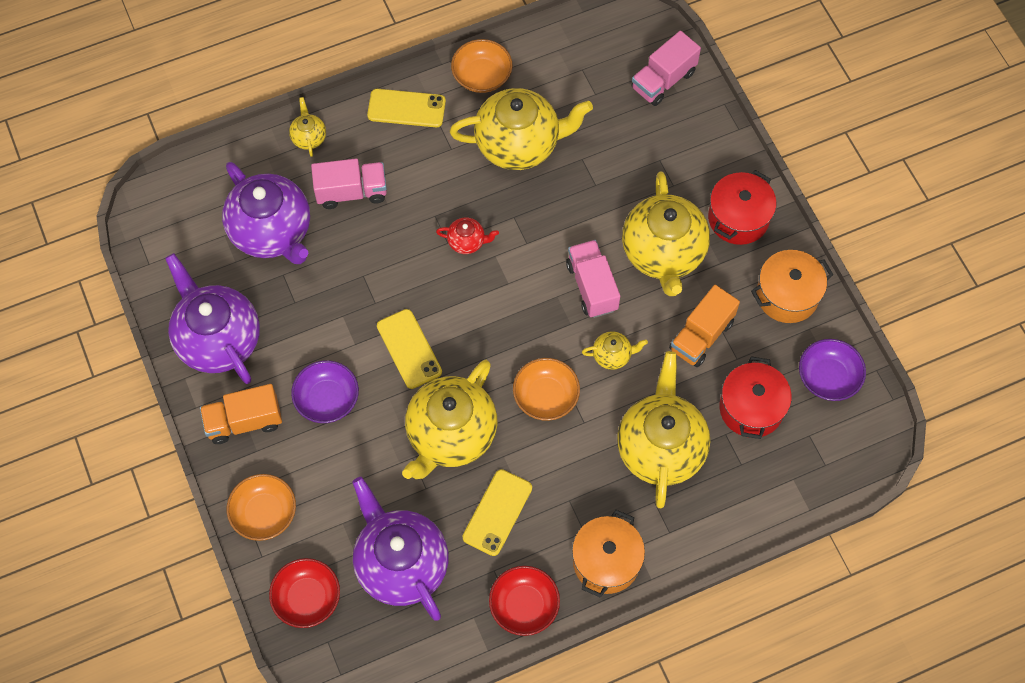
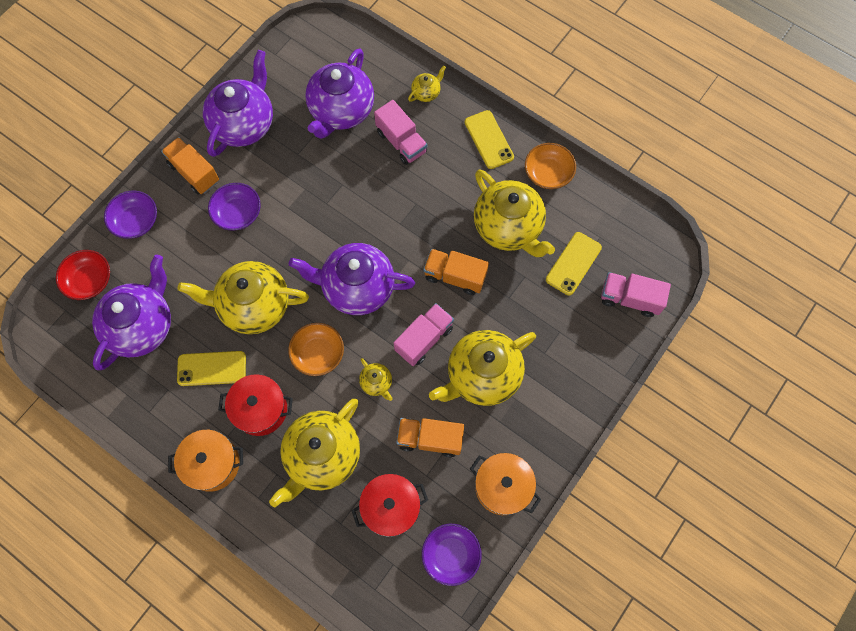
camera: 60 degrees right, 5 degrees up
orange bowl [227,474,296,541] -> purple bowl [104,191,157,239]
yellow phone [377,309,442,389] -> yellow phone moved to [546,232,602,295]
red teapot [436,218,499,254] -> none
red bowl [489,566,560,636] -> none
yellow teapot [617,351,710,508] -> yellow teapot turned 150 degrees clockwise [269,399,360,507]
red pot [708,170,776,245] -> red pot moved to [218,374,293,436]
none -> purple teapot [289,243,415,315]
none -> orange truck [423,249,489,295]

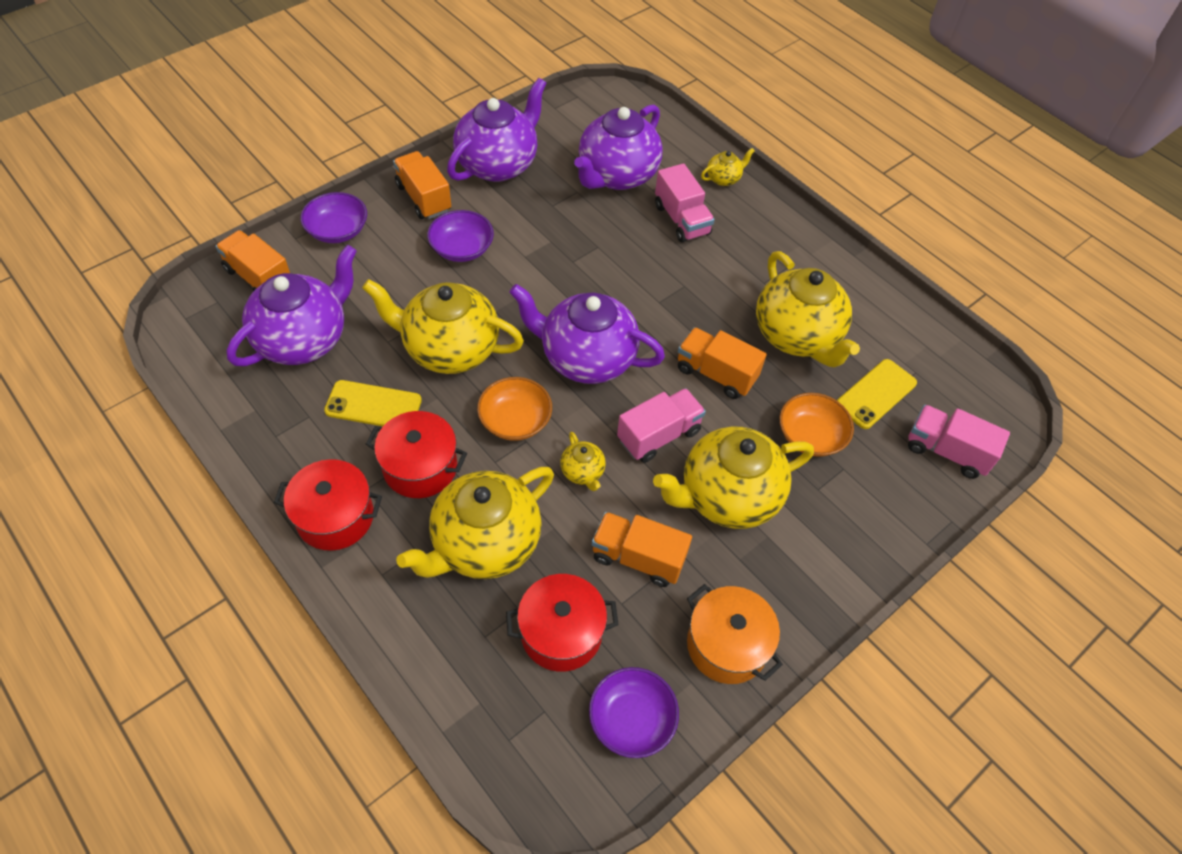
camera: 10 degrees right, 15 degrees down
red bowl [56,250,110,300] -> orange truck [216,230,290,292]
orange pot [168,429,243,492] -> red pot [274,459,382,551]
yellow phone [465,110,514,169] -> none
orange bowl [525,143,576,189] -> orange bowl moved to [779,393,854,457]

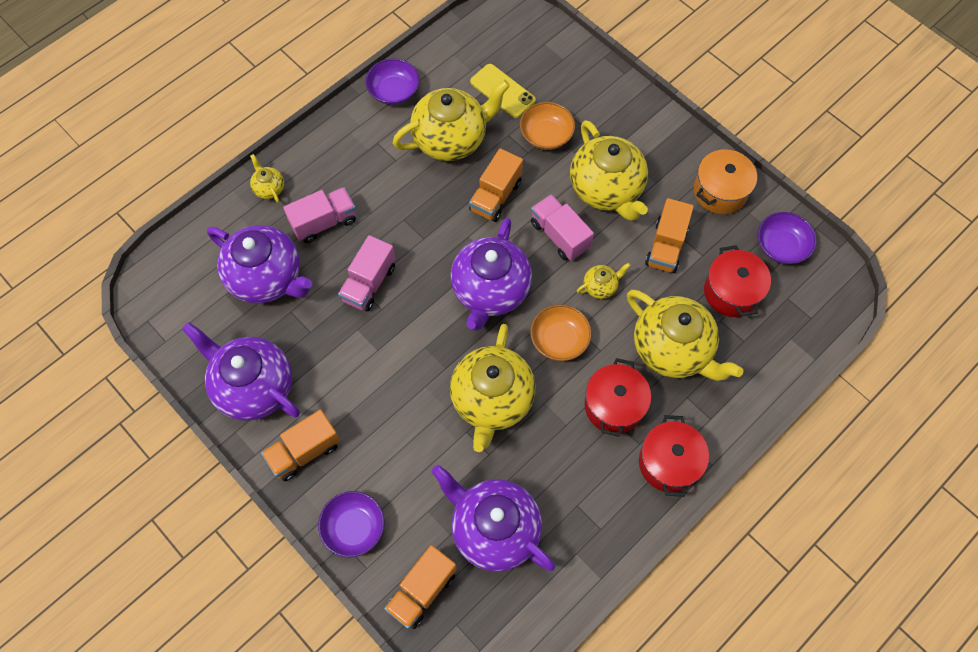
camera: 90 degrees left, 10 degrees up
yellow phone [324,380,422,426] -> none
purple bowl [427,210,494,262] -> purple bowl moved to [365,58,420,105]
pink truck [908,405,1010,479] -> pink truck moved to [338,235,395,312]

